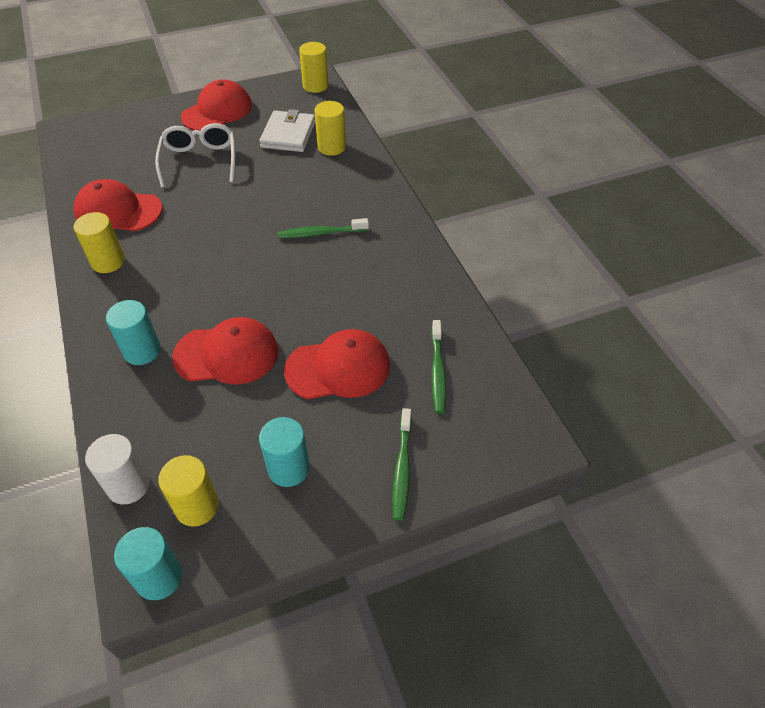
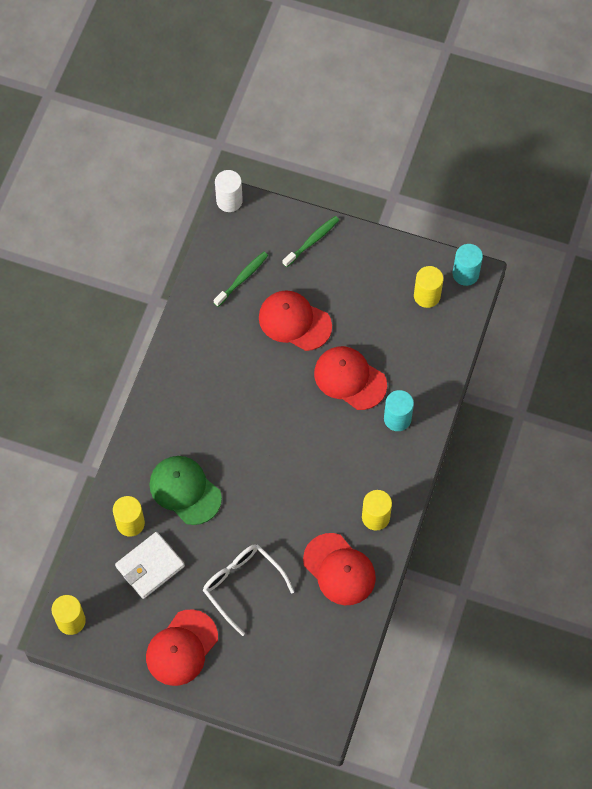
camera: 140 degrees left, 15 degrees up
white cylinder [85,434,150,504] -> white cylinder moved to [215,170,243,212]
white glasses [155,123,235,188] -> white glasses turned 105 degrees clockwise [203,544,294,636]
red cap [181,79,252,131] -> red cap turned 45 degrees counterclockwise [146,609,218,686]
turquoise cylinder [259,417,310,487] -> none
green toothbrush [278,218,369,238] -> none
none -> green cap [149,456,222,525]

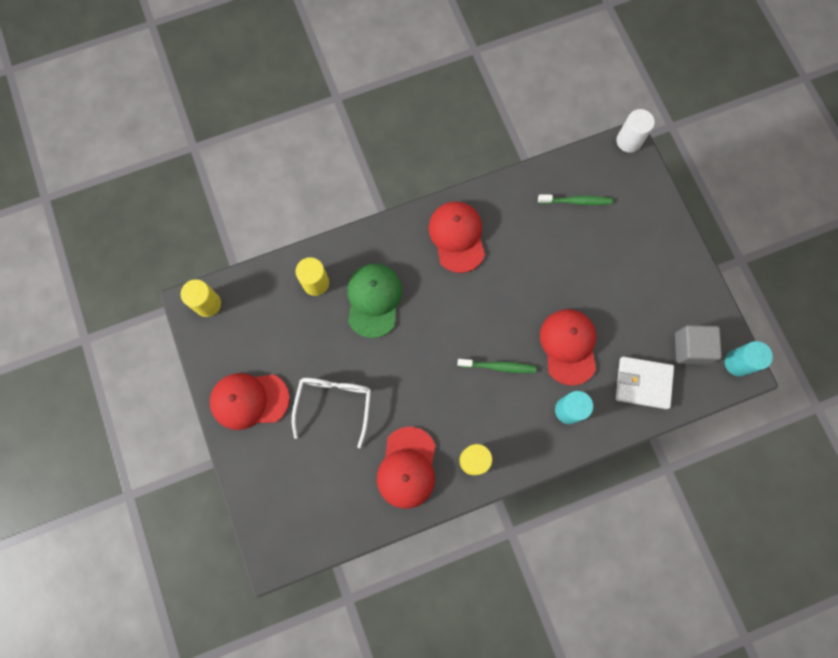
camera: 50 degrees right, 10 degrees up
white wallet [115,532,185,599] -> white wallet moved to [616,357,674,409]
red cap [259,290,332,351] -> red cap moved to [429,202,485,273]
green toothbrush [283,216,339,267] -> green toothbrush moved to [457,359,536,373]
yellow cylinder [414,266,444,308] -> grey cube [675,325,722,365]

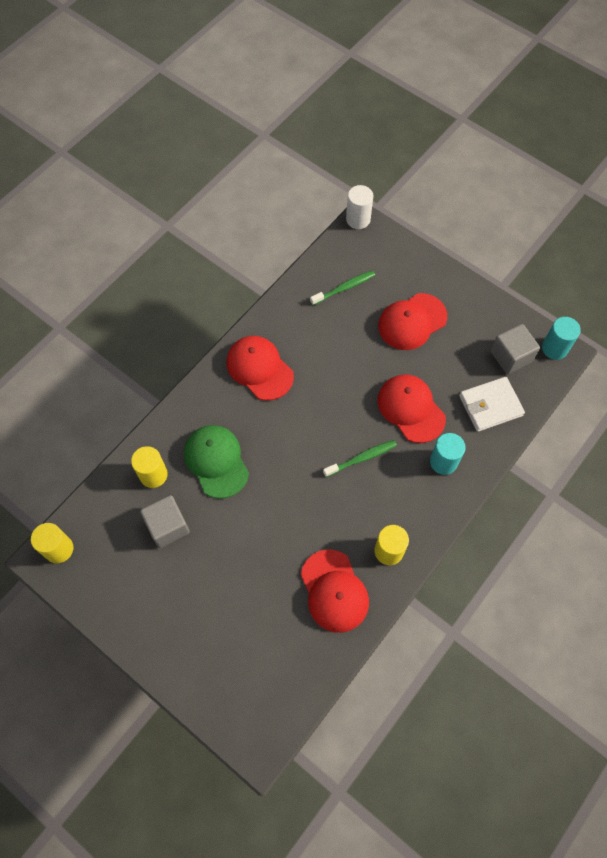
camera: 30 degrees left, 10 degrees down
red cap [210,373,290,430] -> red cap moved to [378,293,447,350]
white glasses [292,378,371,449] -> none
none -> grey cube [140,495,190,548]

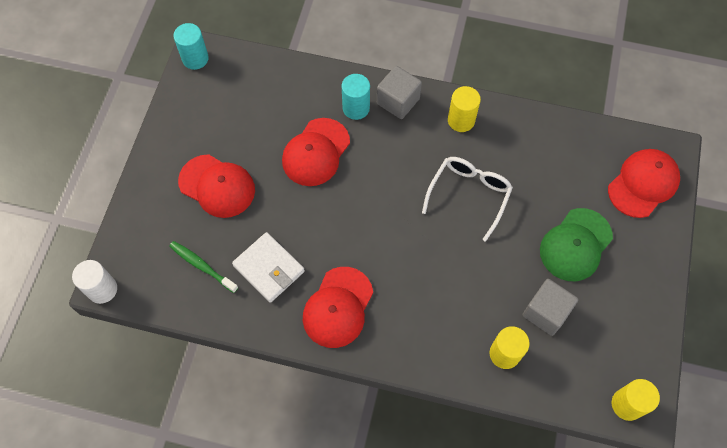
camera: 115 degrees left, 0 degrees up
green cap [184,425,249,498] -> green cap moved to [540,208,613,281]
red cap [301,549,369,633] -> red cap moved to [608,149,680,218]
green toothbrush [323,440,397,477] -> none
white wallet [459,377,525,432] -> white wallet moved to [232,232,305,303]
grey cube [491,324,540,374] -> grey cube moved to [377,66,422,119]
none -> white glasses [422,157,513,242]

